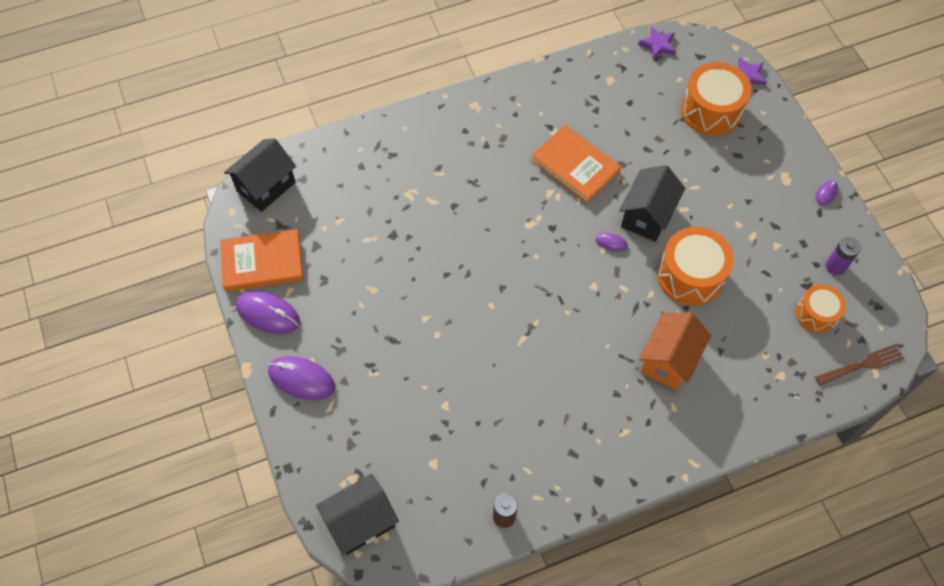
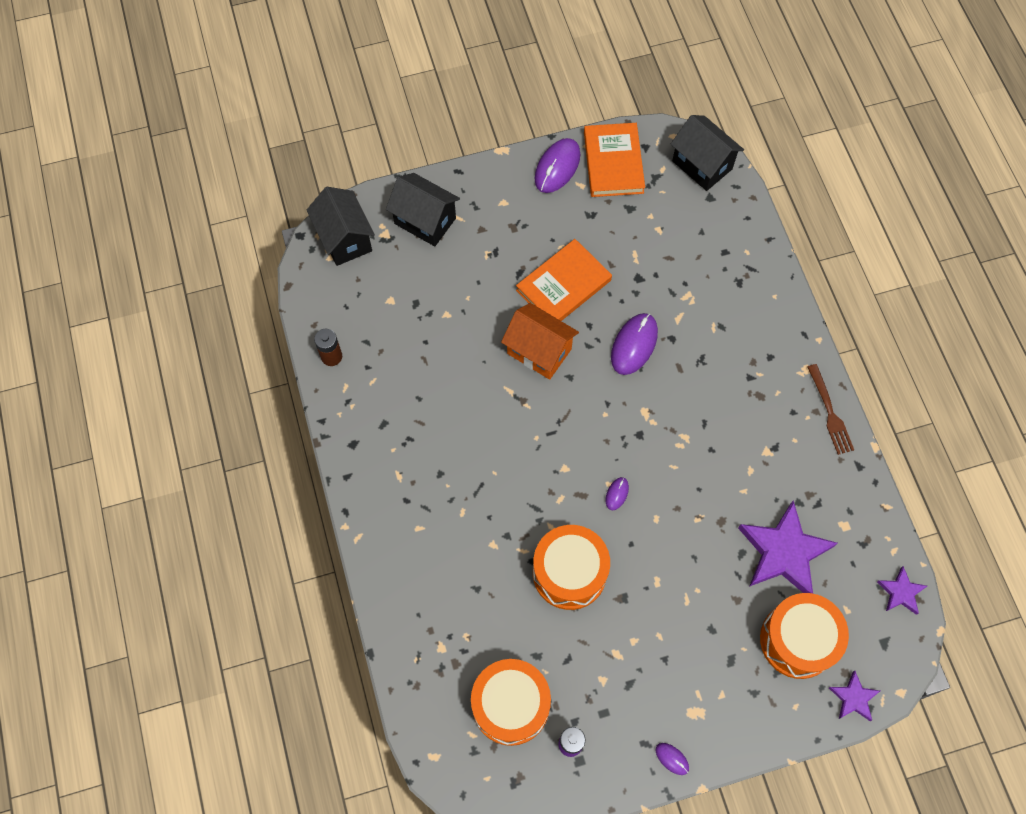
camera: 95 degrees right, 5 degrees up
purple mouse [268,356,335,400] -> purple mouse moved to [611,313,658,375]
orange book [531,125,621,204] -> orange book moved to [516,239,612,321]
black house [619,165,685,242] -> black house moved to [386,173,460,246]
orange house [639,312,711,390] -> orange house moved to [501,303,579,380]
orange drum [796,284,846,333] -> orange drum [471,659,551,746], size x1.64
brown fork [815,344,904,386] -> brown fork moved to [808,364,854,455]
none -> purple star [738,500,838,593]

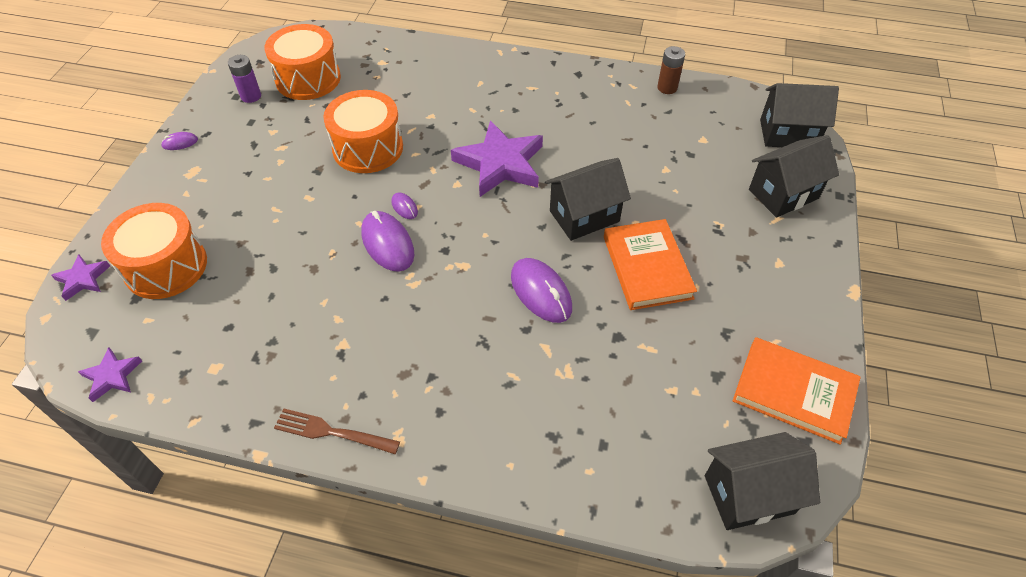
camera: 120 degrees right, 15 degrees down
orange house [501,303,579,380] -> black house [545,158,631,241]
purple mouse [535,138,580,193] -> purple mouse moved to [361,211,414,272]
purple star [738,500,838,593] -> purple star moved to [451,120,543,197]

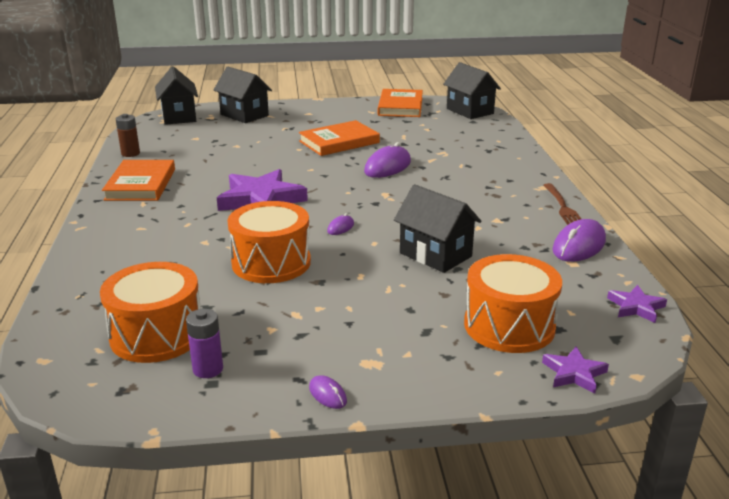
camera: 110 degrees left, 25 degrees down
purple mouse [361,211,414,272] -> purple mouse moved to [552,219,606,262]
black house [545,158,631,241] -> black house moved to [394,184,481,273]
none -> orange book [102,160,175,201]

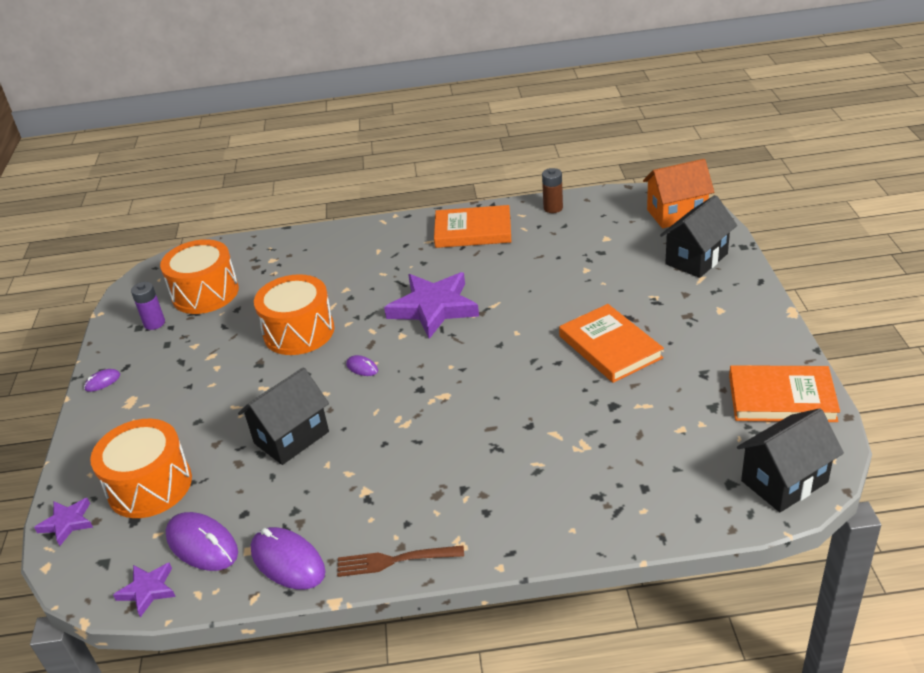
camera: 95 degrees right, 10 degrees up
black house [155,66,198,125] -> orange house [643,159,714,228]
purple mouse [364,142,411,178] -> purple mouse moved to [166,512,238,571]

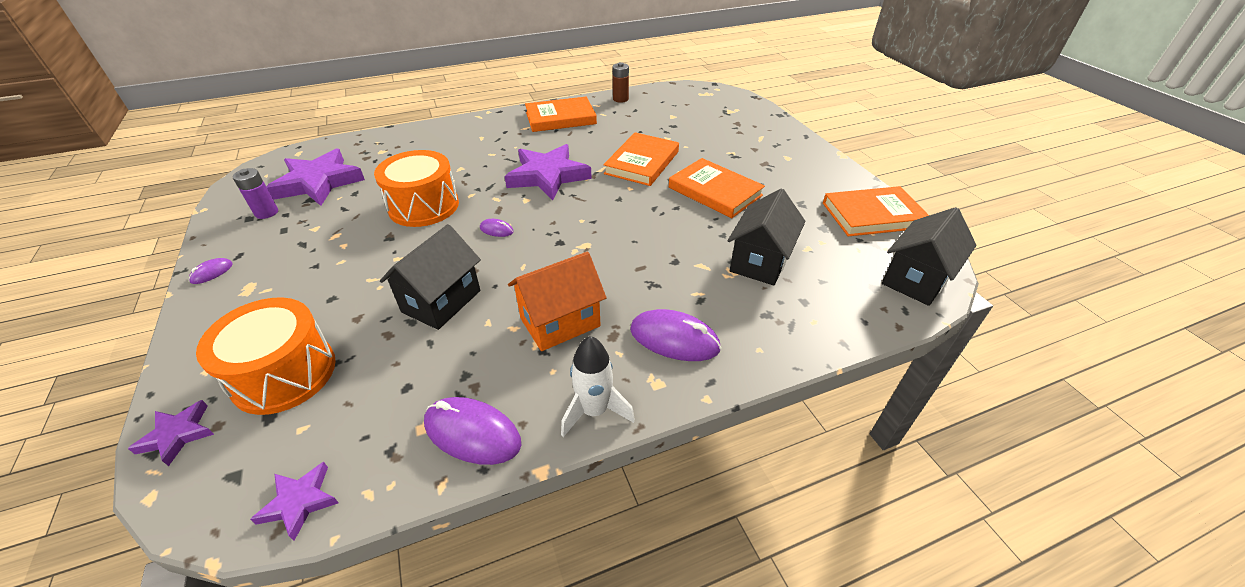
camera: 20 degrees left, 5 degrees up
orange drum [160,239,239,314] -> purple star [266,149,365,206]
purple mouse [166,512,238,571] -> purple mouse moved to [630,309,721,361]
brown fork [337,545,464,577] -> white rocket [561,336,635,437]
orange house [643,159,714,228] -> orange house moved to [508,252,606,351]
black house [660,195,737,278] -> black house moved to [728,189,806,286]
none -> orange book [603,132,679,186]

